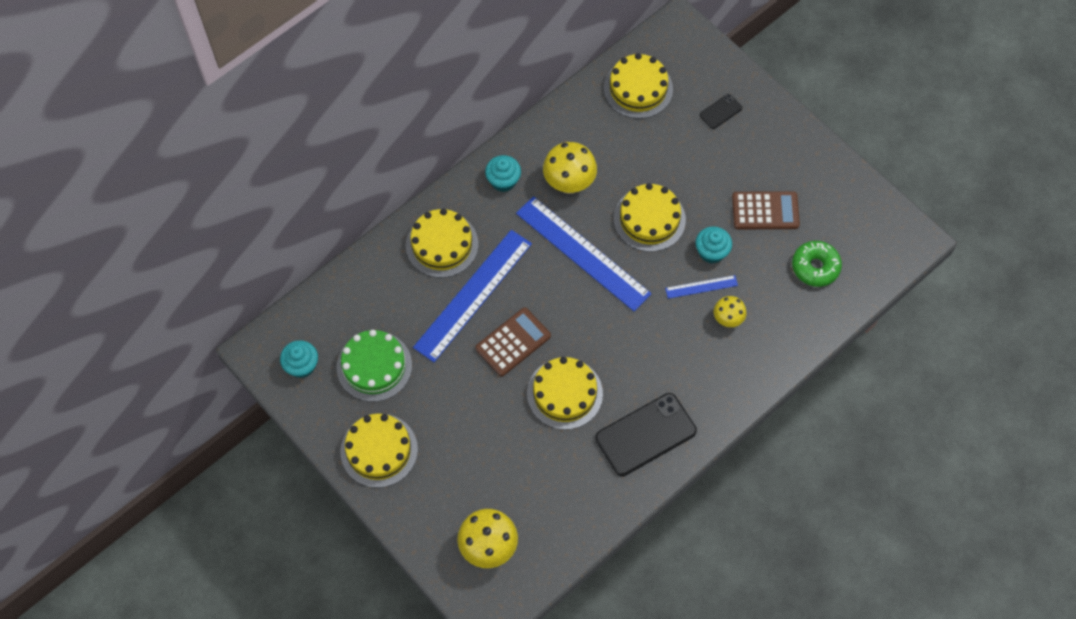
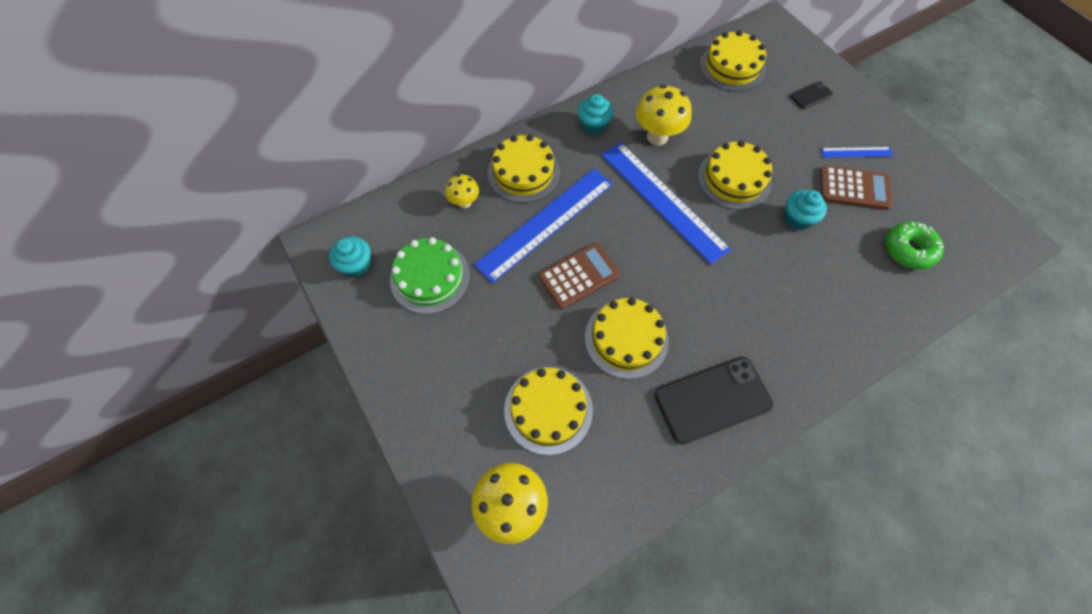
camera: 10 degrees right, 0 degrees up
yellow cake [340,413,418,488] -> yellow cake moved to [504,367,593,455]
blue ruler [665,275,738,299] -> blue ruler moved to [821,147,893,158]
yellow mushroom [714,296,747,327] -> yellow mushroom moved to [445,174,479,209]

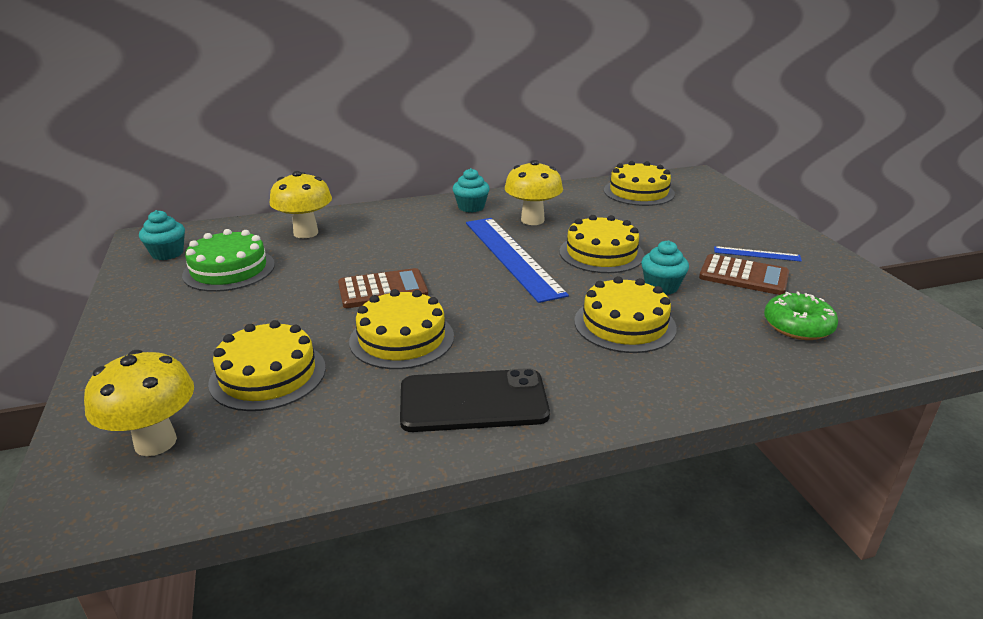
camera: 15 degrees right, 35 degrees down
yellow mushroom [445,174,479,209] -> yellow mushroom [270,171,332,238], size x1.70
blue ruler [474,168,613,283] -> none
yellow cake [488,135,560,203] -> yellow cake moved to [574,276,677,353]
black phone [790,81,833,109] -> none

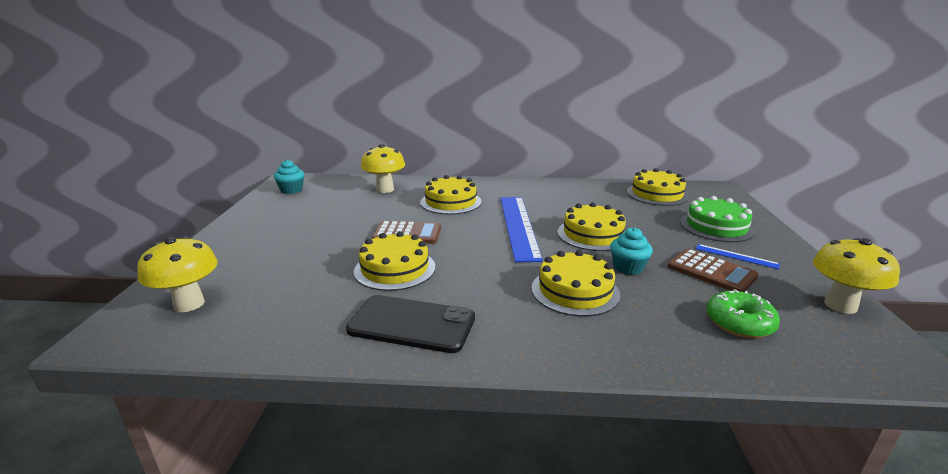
camera: 20 degrees right, 5 degrees down
green cake [182,229,275,292] -> green cake moved to [680,196,755,242]
yellow cake [208,320,326,411] -> yellow cake moved to [420,175,482,215]
turquoise cupcake [453,168,490,213] -> none
yellow mushroom [505,160,563,225] -> yellow mushroom moved to [813,238,900,314]

